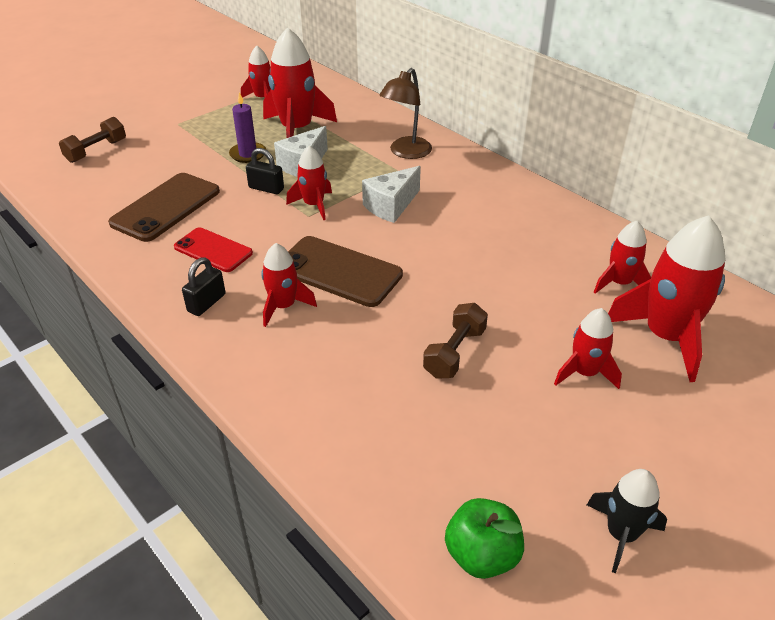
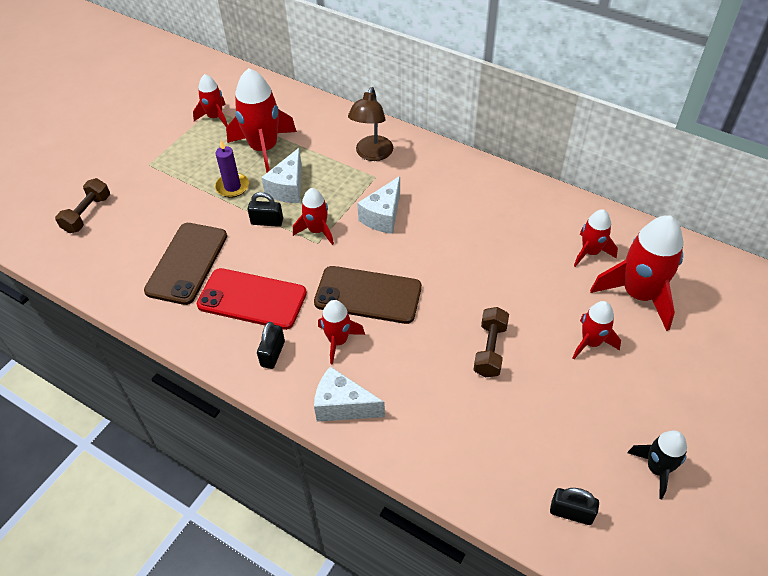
camera: 15 degrees left, 10 degrees up
red phone [174,227,253,272] -> red phone [197,268,307,330], size x1.53
green apple [445,498,524,579] -> black padlock [550,488,599,525]
none -> white cheese [314,366,385,422]

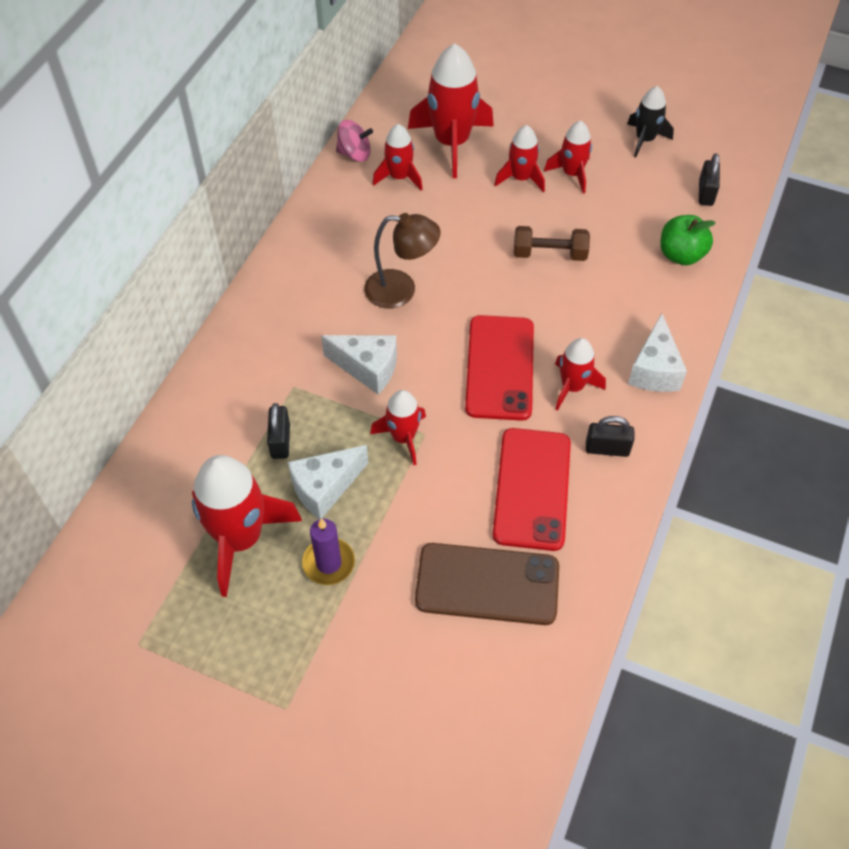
camera: 100 degrees left, 5 degrees up
brown dumbbell [55,178,110,233] -> none
red rocket [193,74,228,127] -> red rocket moved to [544,121,592,194]
black padlock [248,192,283,227] -> black padlock moved to [267,403,290,459]
white cheese [261,148,302,203] -> white cheese turned 135 degrees clockwise [288,445,368,519]
brown phone [314,266,422,324] -> red phone [465,315,534,421]
brown lamp [348,87,393,161] -> brown lamp moved to [364,213,441,308]
none -> pink spinning top [336,120,373,162]
none -> green apple [660,215,716,265]

